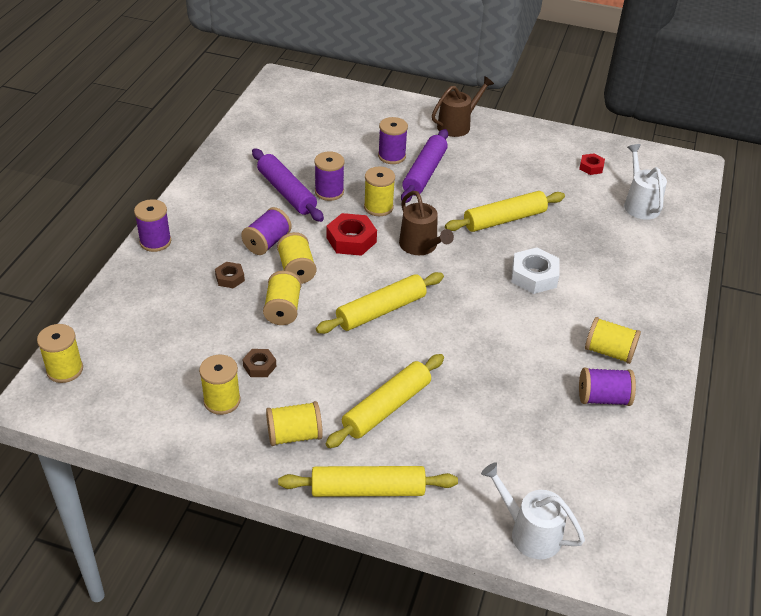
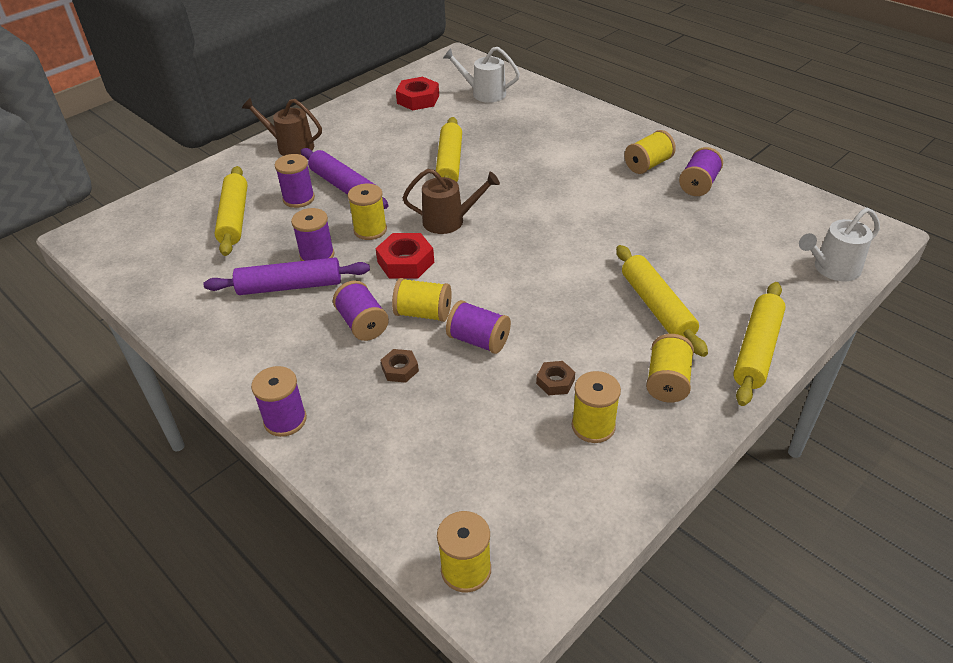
camera: 60 degrees left, 0 degrees up
yellow spool [263,271,301,325] -> purple spool [446,300,511,354]
yellow rolling pin [316,272,444,334] -> yellow rolling pin moved to [214,166,248,256]
brown watering can [432,76,494,137] -> brown watering can turned 60 degrees counterclockwise [242,98,322,156]
white nut [511,247,560,294] -> none
red nut [579,153,605,175] -> red nut [396,77,439,110], size x1.74

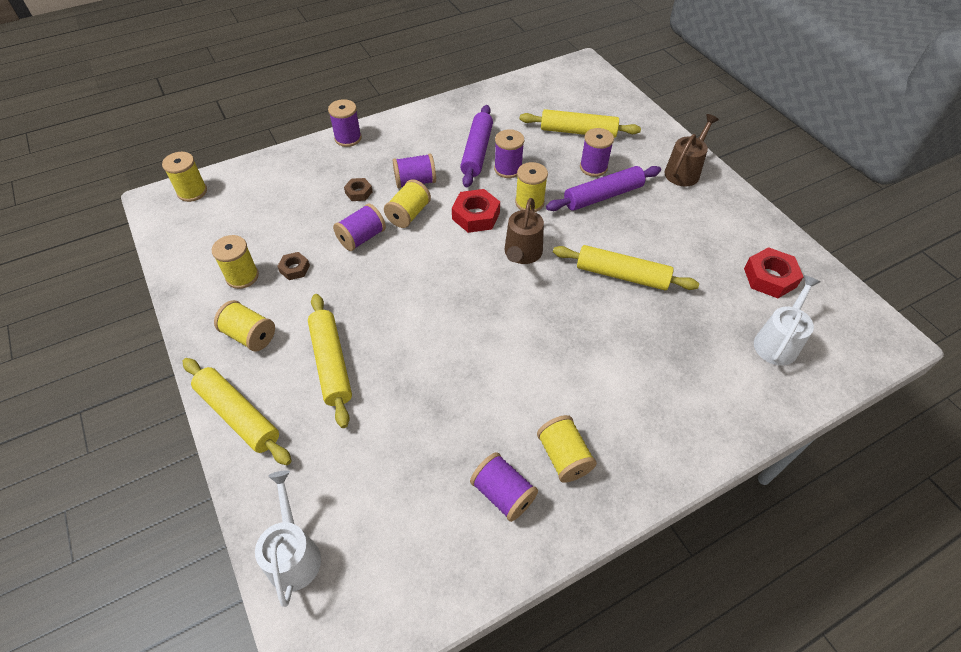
camera: 105 degrees right, 10 degrees up
yellow rolling pin [616,245,708,357] -> yellow rolling pin turned 75 degrees clockwise [308,294,352,428]

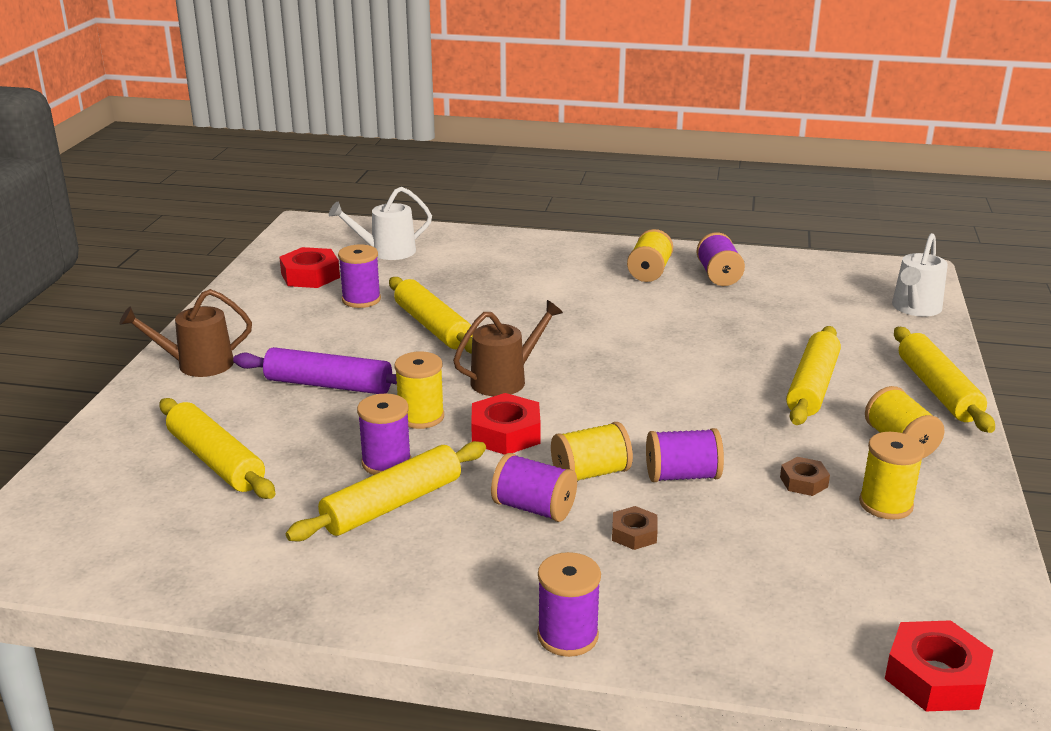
camera: 140 degrees left, 25 degrees down
yellow spool [162,152,207,202] -> red nut [885,620,993,711]
purple rolling pin [460,105,493,187] -> yellow rolling pin [286,441,486,541]
purple spool [580,128,614,177] -> purple spool moved to [338,244,381,308]

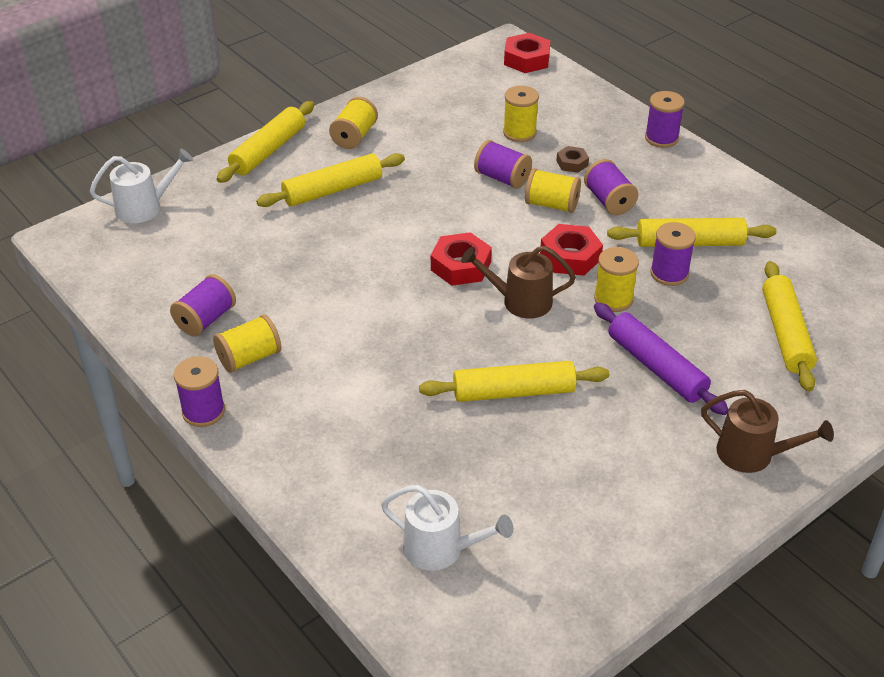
camera: 140 degrees left, 15 degrees up
red nut [279,247,340,288] -> red nut moved to [431,232,492,286]
purple spool [338,244,381,308] -> purple spool moved to [174,356,225,427]
yellow rolling pin [389,277,472,354] -> yellow rolling pin turned 75 degrees clockwise [419,361,609,402]
brown nut [780,457,830,496] -> none
yellow spool [859,432,925,520] -> yellow spool moved to [503,86,539,142]

